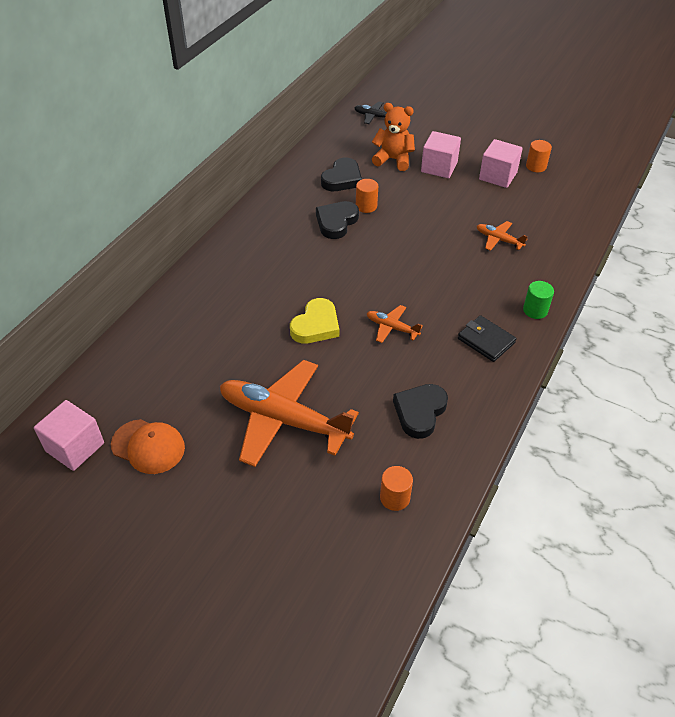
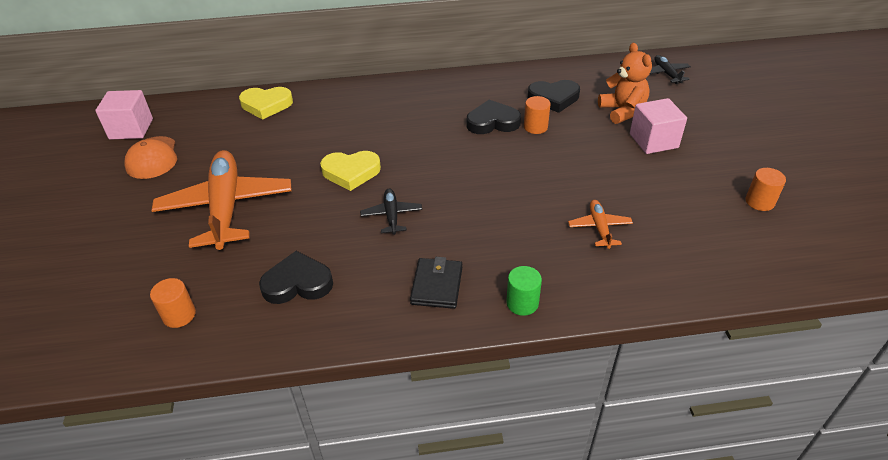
camera: 55 degrees right, 5 degrees down
orange plane [367,305,423,343] -> black plane [360,189,422,235]
pink cube [479,139,523,188] -> none
none -> yellow heart [239,87,293,120]

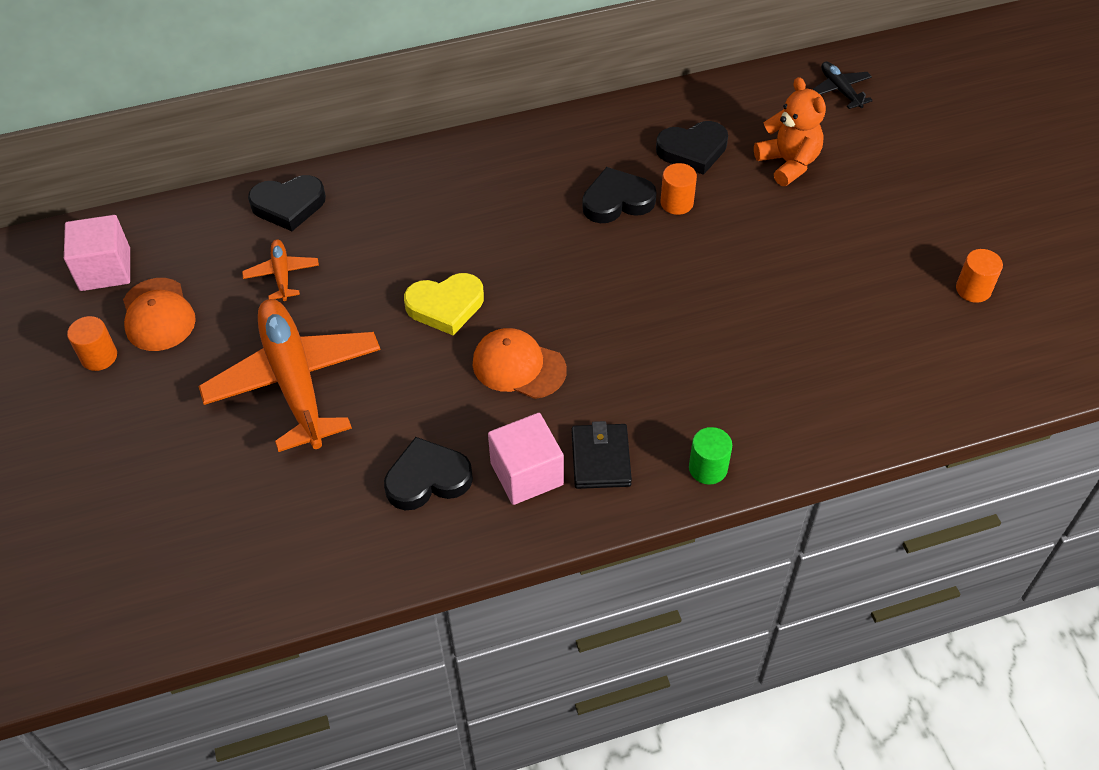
camera: 10 degrees left, 10 degrees up
orange cylinder [150,278,196,328] -> orange cylinder moved to [67,316,117,371]
yellow heart [239,87,293,120] -> black heart [248,175,326,231]
black plane [360,189,422,235] -> orange cap [473,328,567,399]
orange plane [568,200,633,249] -> orange plane moved to [242,239,319,301]
pink cube [630,98,687,154] -> pink cube moved to [488,413,564,505]

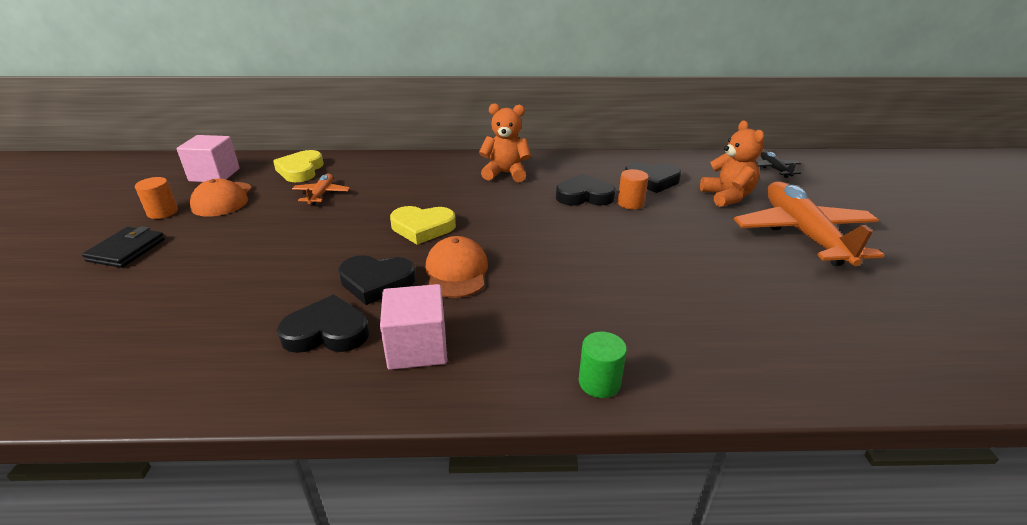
camera: 15 degrees right, 20 degrees down
orange plane [198,299,381,452] -> orange plane moved to [734,181,884,266]
black heart [248,175,326,231] -> black heart moved to [338,255,416,305]
orange cap [473,328,567,399] -> orange cap turned 45 degrees clockwise [426,236,488,298]
black wallet [572,421,632,489] -> black wallet moved to [82,226,165,268]
orange cylinder [956,249,1003,303] -> none
none -> yellow heart [273,150,324,182]
none -> orange teddy bear [479,103,531,182]

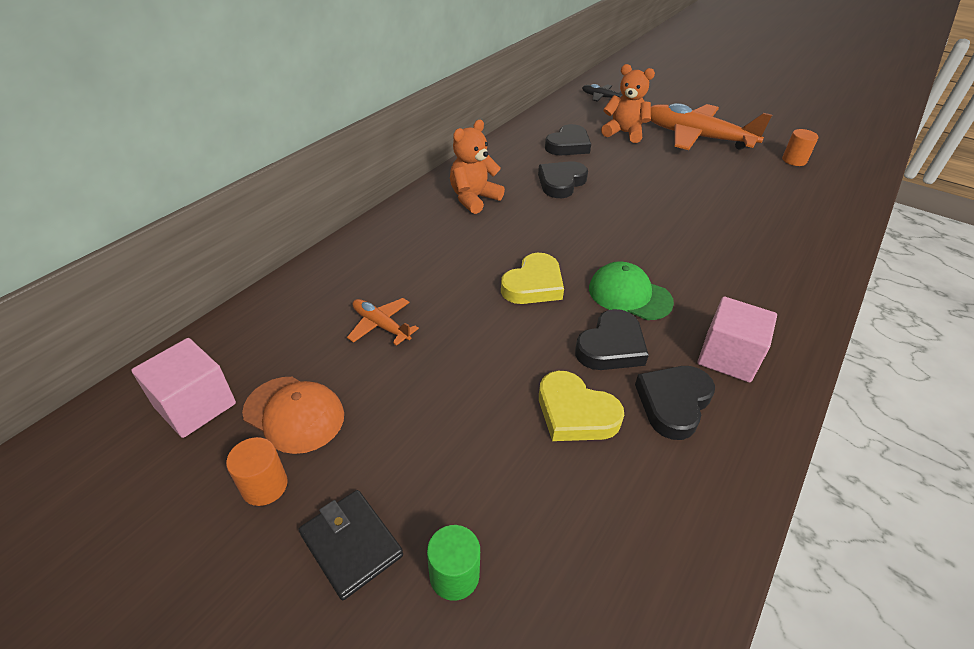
camera: 55 degrees left, 10 degrees up
yellow heart [273,150,324,182] -> yellow heart moved to [539,371,624,441]
orange cap [426,236,488,298] -> green cap [589,261,674,320]
green cylinder [579,332,627,398] -> green cylinder moved to [427,525,480,601]
orange cylinder [618,169,649,210] -> orange cylinder moved to [782,129,818,166]

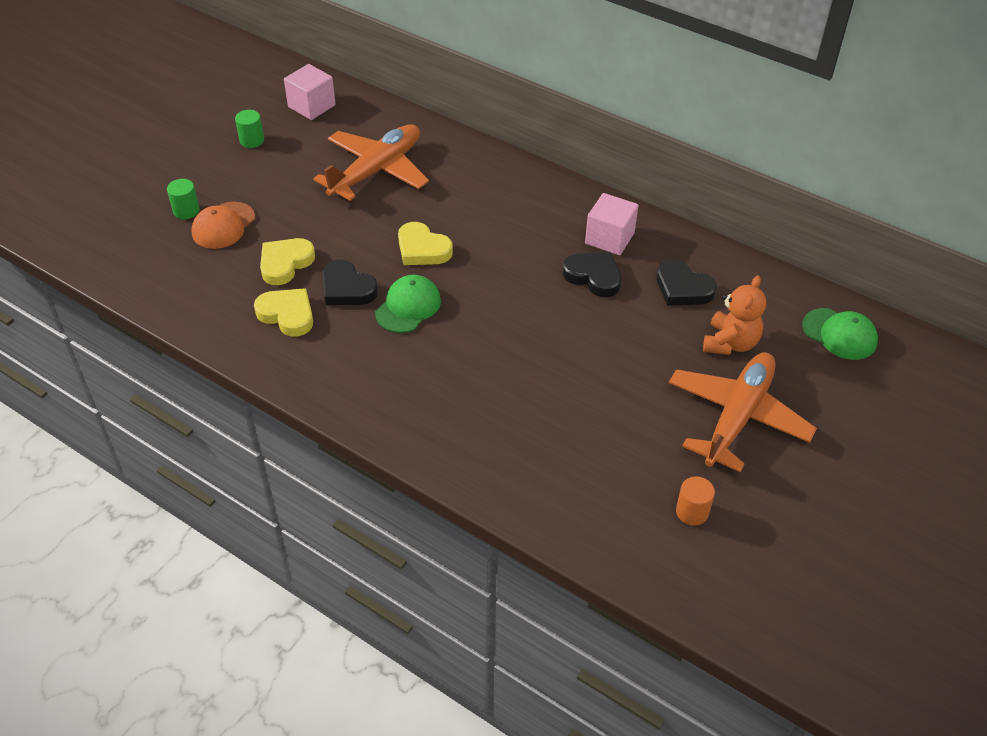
camera: 90 degrees right, 5 degrees up
orange cylinder [226,437,288,506] -> green cylinder [235,110,264,148]
orange cap [242,377,344,454] -> orange cap moved to [192,202,255,249]
black wallet [299,490,403,600] -> none
orange plane [347,298,419,346] -> orange plane [313,124,429,201], size x2.23
orange teddy bear [450,120,505,214] -> none
black plane [582,84,623,102] -> green cap [802,308,878,360]
black heart [635,366,715,440] -> yellow heart [254,288,313,337]
pink cube [698,297,777,383] -> pink cube moved to [585,193,639,255]

